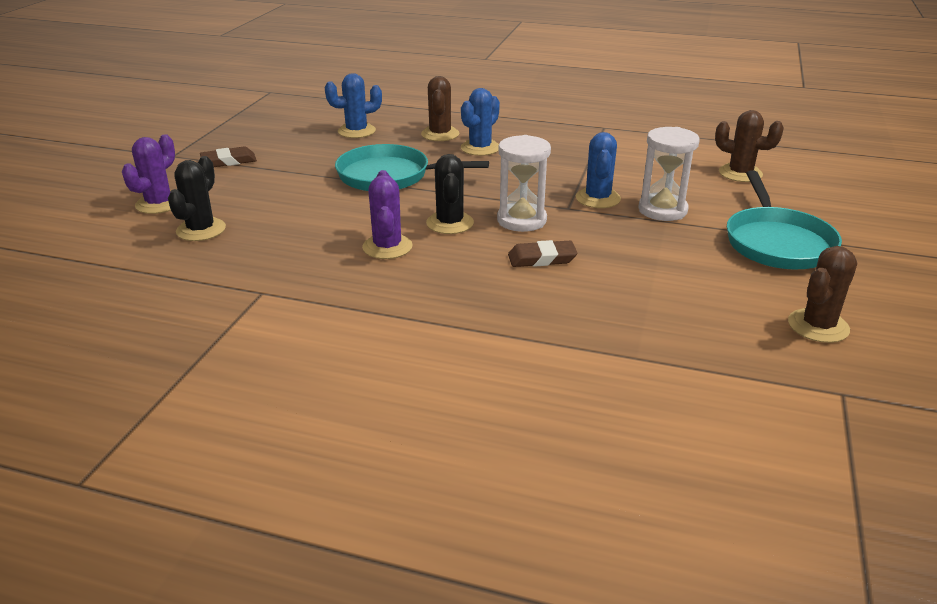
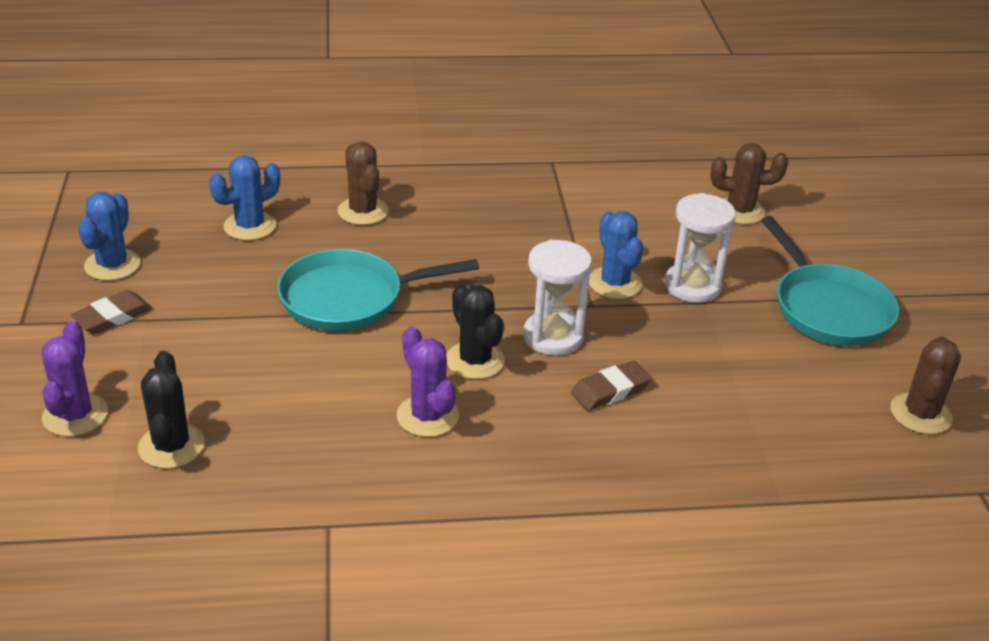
camera: 25 degrees left, 5 degrees up
blue cactus [461,88,500,156] -> blue cactus moved to [78,192,141,281]

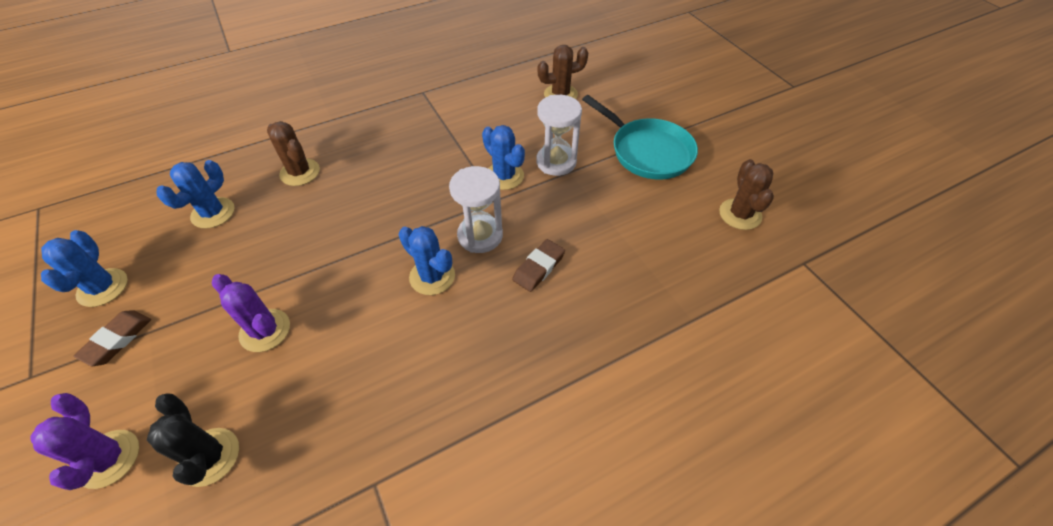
camera: 20 degrees left, 15 degrees up
turquoise pan [278,249,479,331] -> none
purple cactus [397,326,459,437] -> purple cactus moved to [212,274,290,352]
black cactus [446,285,505,379] -> blue cactus [398,226,455,295]

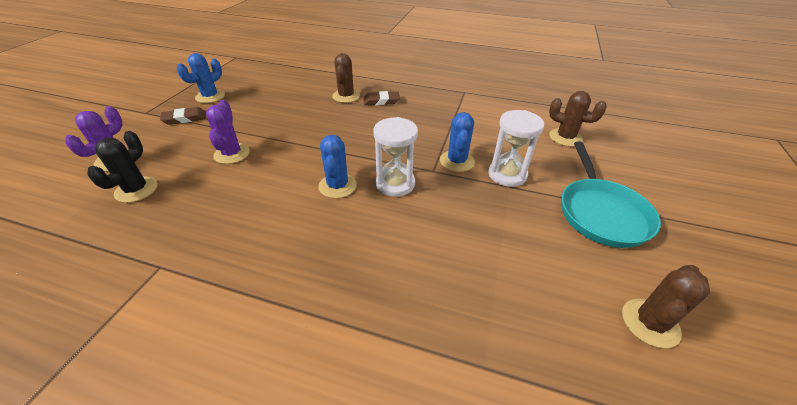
camera: 45 degrees right, 10 degrees down
blue cactus [157,160,235,229] -> none
brown eraser [512,239,565,292] -> brown eraser moved to [363,91,400,105]

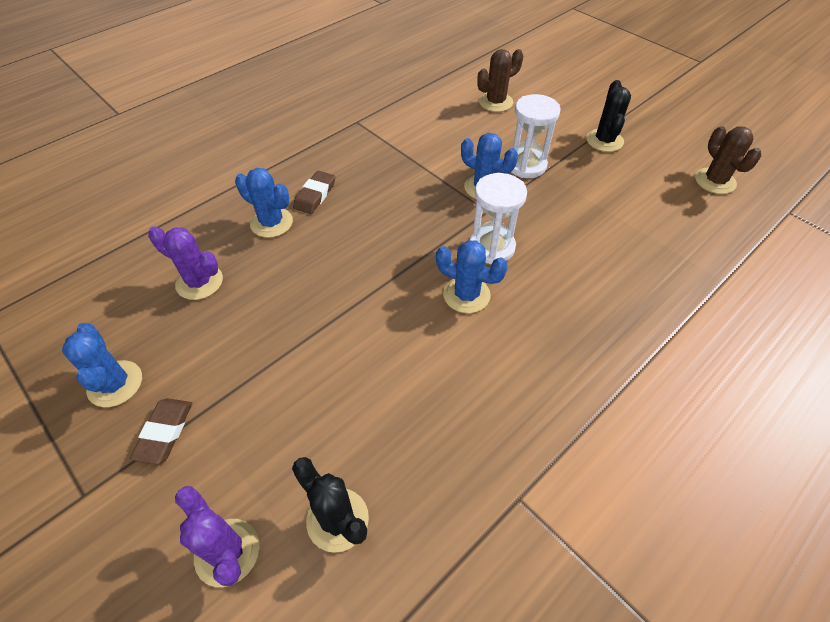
camera: 60 degrees left, 10 degrees up
purple cactus [206,100,250,164] -> purple cactus moved to [148,226,223,300]
brown cactus [332,53,360,103] -> blue cactus [235,168,293,238]
turquoise pan [562,142,661,248] -> black cactus [586,80,631,152]

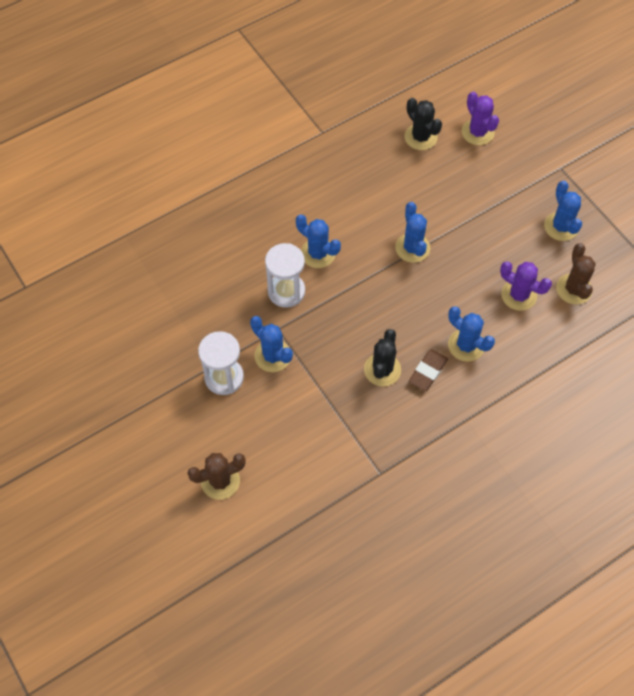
camera: 170 degrees left, 10 degrees up
brown eraser [130,398,192,464] -> none
black cactus [586,80,631,152] -> black cactus moved to [364,329,401,386]
brown cactus [695,126,762,194] -> brown cactus moved to [556,243,596,304]
none -> blue cactus [395,202,430,263]

